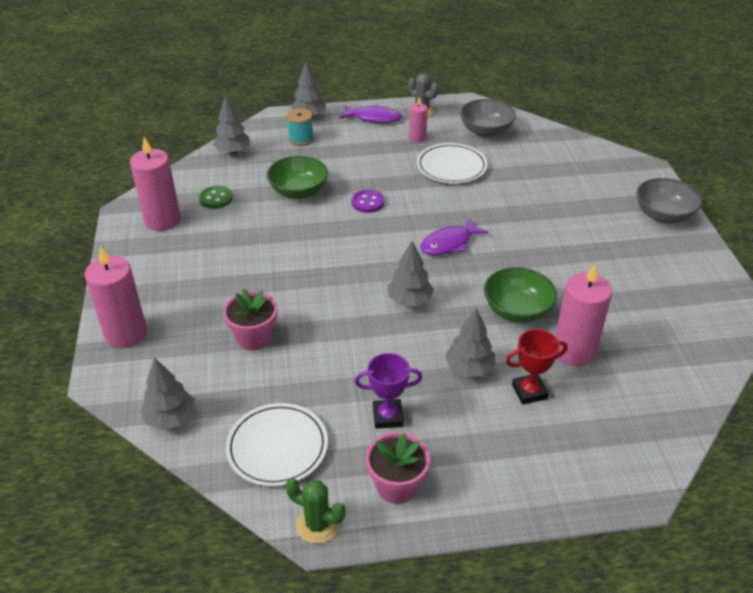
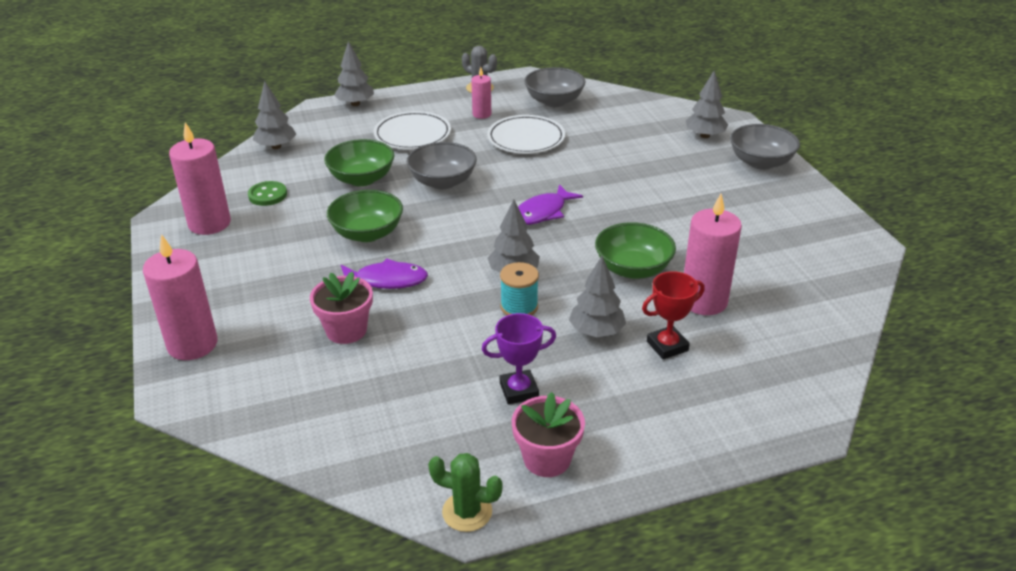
camera: 10 degrees left, 5 degrees down
grey tree [140,357,195,430] -> grey tree moved to [686,71,728,138]
white plate [226,403,328,487] -> white plate moved to [374,111,451,150]
turquoise spool [286,108,314,146] -> turquoise spool moved to [500,262,539,316]
purple fish [340,104,402,123] -> purple fish moved to [341,258,428,289]
purple button [351,189,385,213] -> grey bowl [407,142,477,189]
none -> green bowl [327,190,403,242]

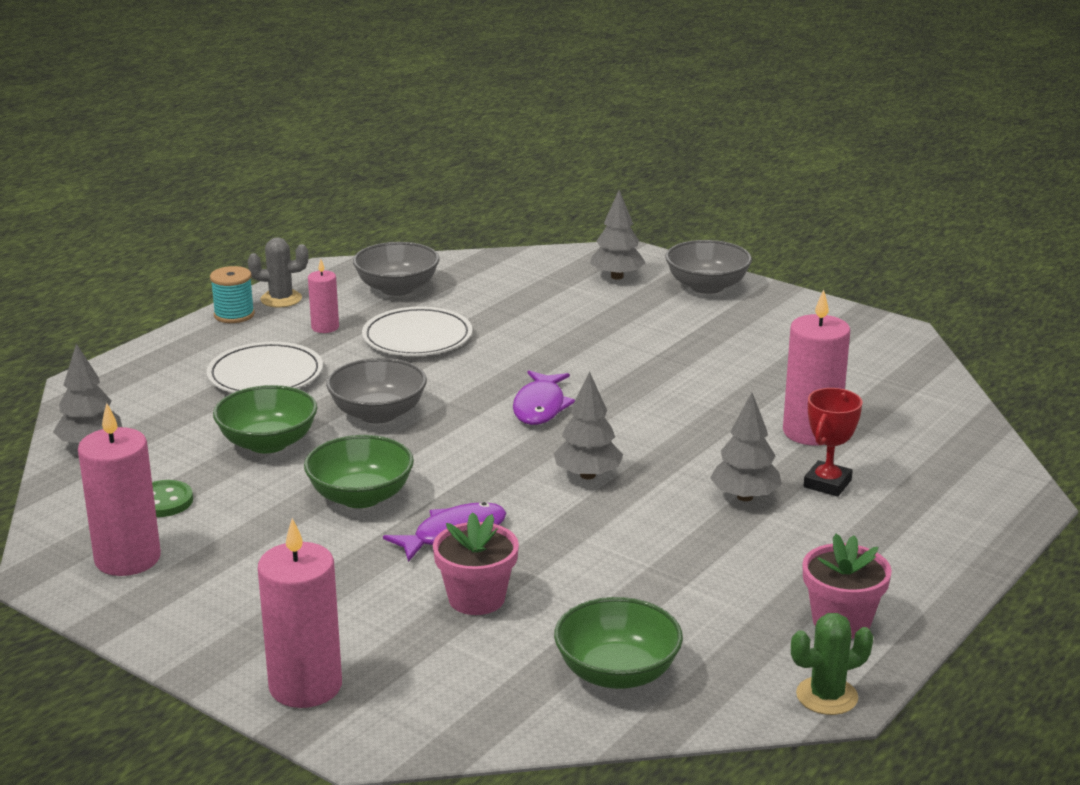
camera: 35 degrees left, 10 degrees down
grey tree [334,41,374,106] -> none
purple trophy [482,313,556,404] -> none
turquoise spool [500,262,539,316] -> turquoise spool moved to [210,266,255,323]
green bowl [595,222,676,279] -> green bowl moved to [554,597,683,689]

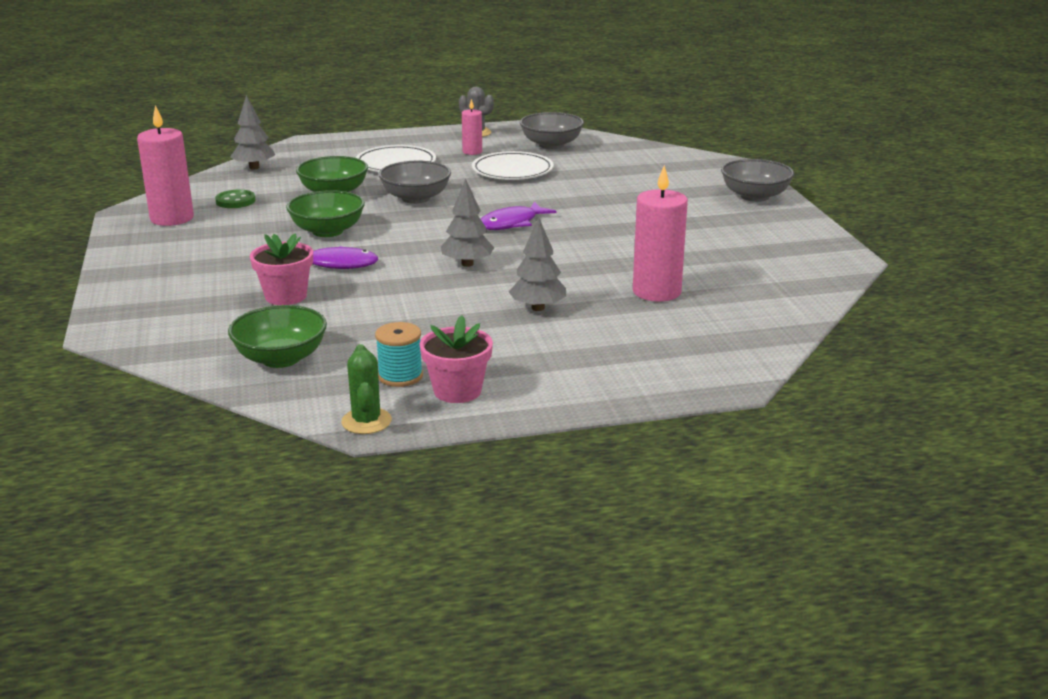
camera: 40 degrees right, 0 degrees up
turquoise spool [210,266,255,323] -> turquoise spool moved to [375,322,423,387]
pink candle [258,518,342,708] -> none
grey tree [590,190,646,280] -> none
green cactus [791,613,873,715] -> green cactus turned 60 degrees clockwise [341,344,392,434]
red trophy [804,388,862,496] -> none

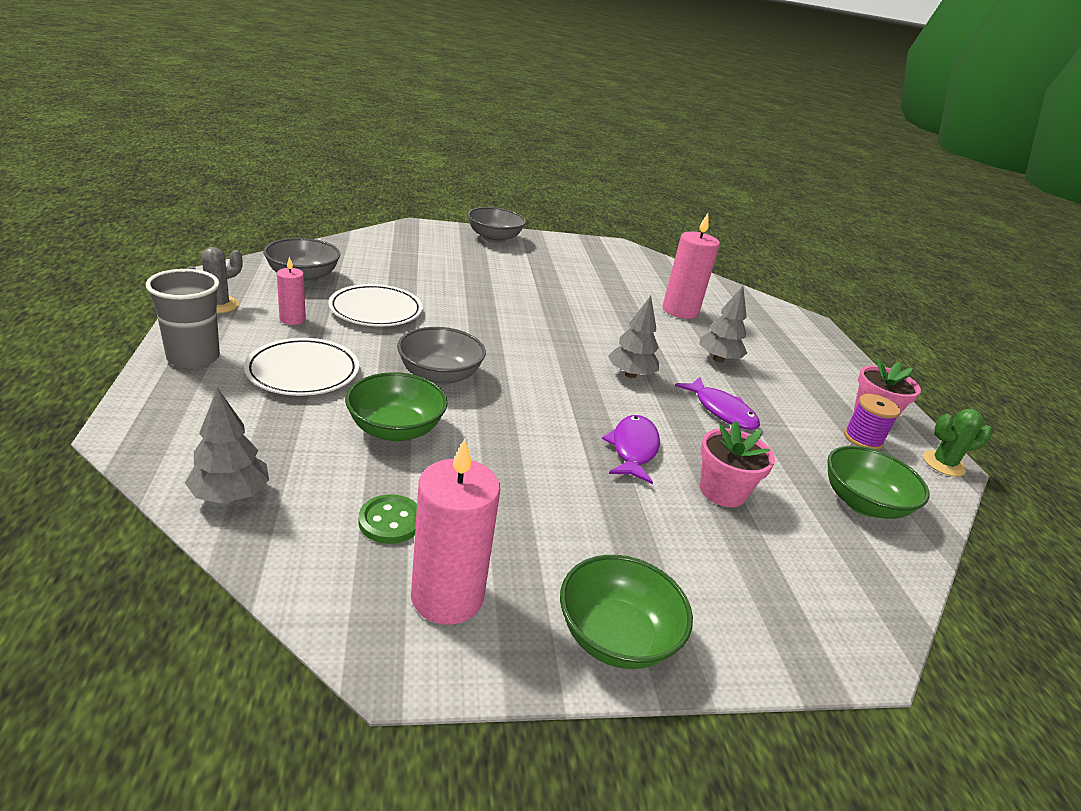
camera: 90 degrees left, 5 degrees up
green bowl [286,190,365,237] -> green bowl moved to [560,555,693,669]
turquoise spool [375,322,423,387] -> purple spool [844,394,900,450]
purple fish [481,202,556,230] -> purple fish moved to [675,377,760,430]
none -> grey cup [146,269,220,369]

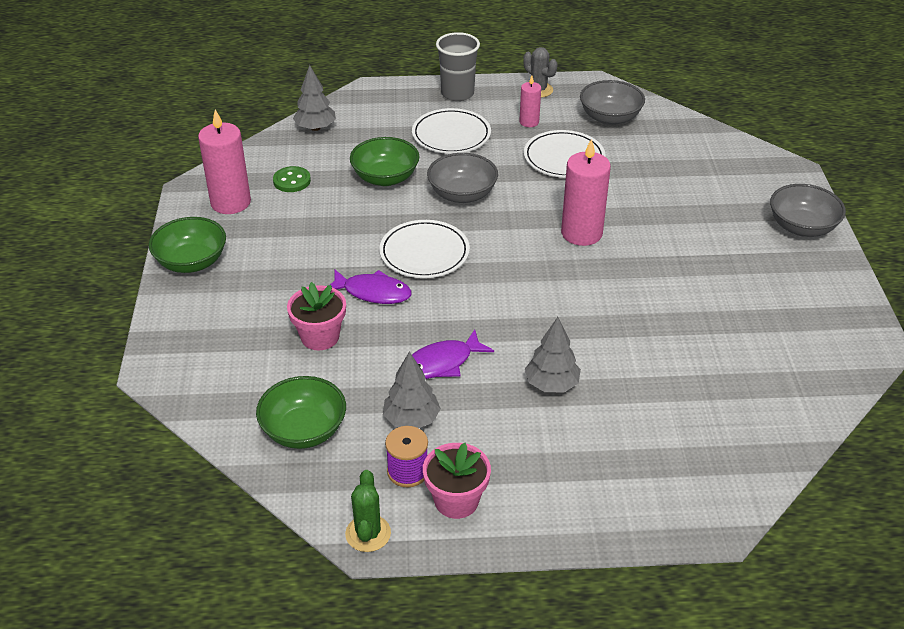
camera: 100 degrees right, 10 degrees up
grey tree [608,296,659,378] -> grey tree moved to [383,352,441,428]
pink candle [662,213,720,319] -> pink candle moved to [561,139,611,246]
none -> white plate [379,220,470,278]

